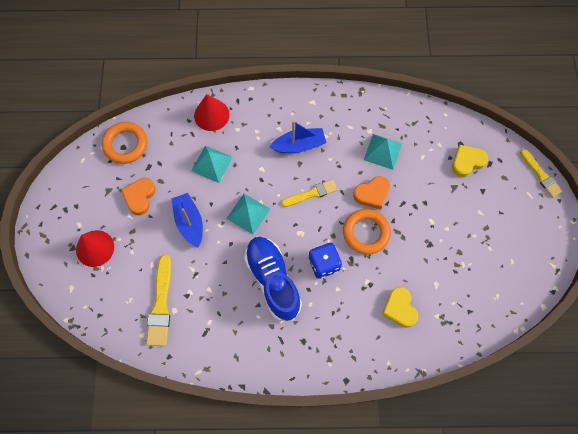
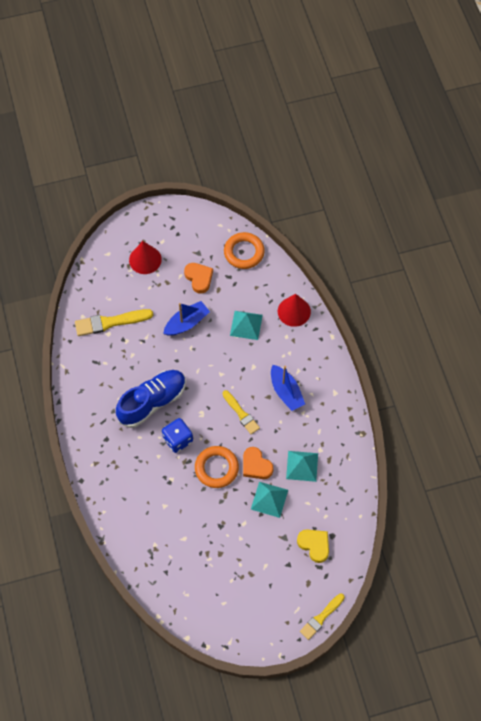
camera: 75 degrees right, 5 degrees down
orange heart [121,178,156,215] -> orange heart turned 60 degrees clockwise [184,263,213,294]
turquoise pyramid [226,194,270,234] -> turquoise pyramid moved to [251,482,288,518]
yellow heart [382,287,418,328] -> none

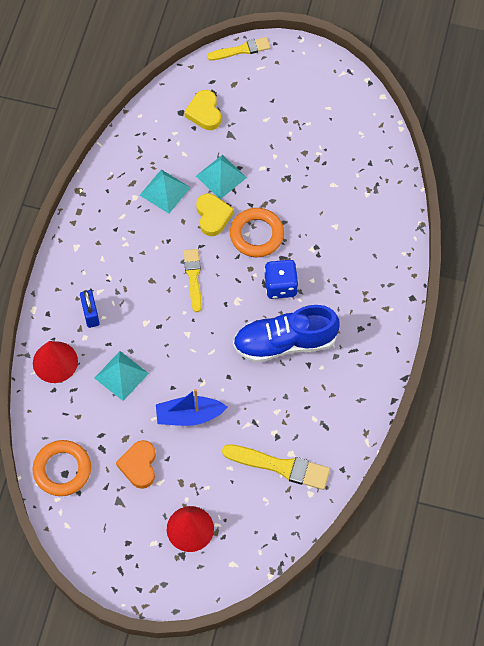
camera: 150 degrees left, 0 degrees up
orange heart [243,447,274,479] -> yellow heart [196,194,234,236]
blue boat [271,365,305,411] -> none
none -> blue padlock [80,290,99,328]

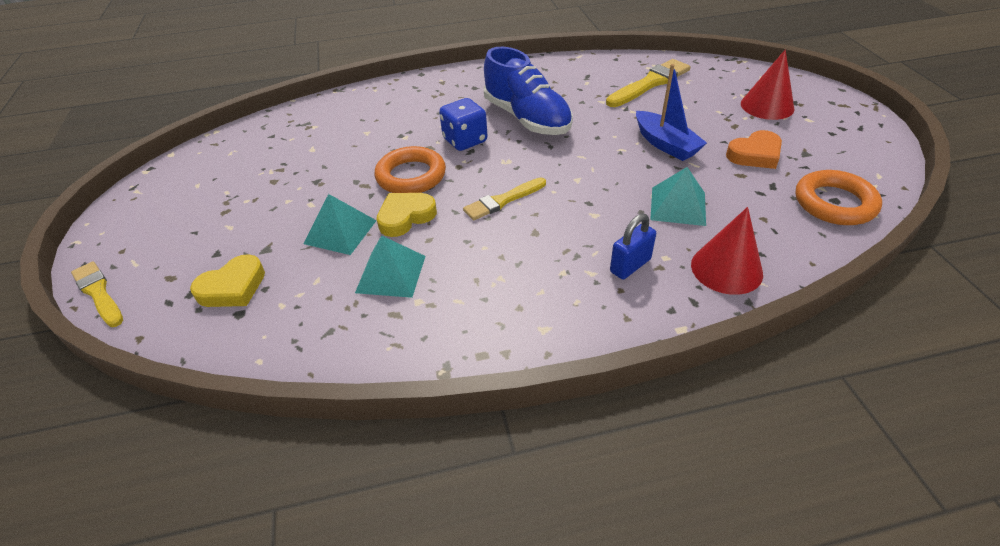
camera: 115 degrees left, 20 degrees down
yellow brush [222,444,330,490] -> yellow brush turned 60 degrees clockwise [606,59,691,107]

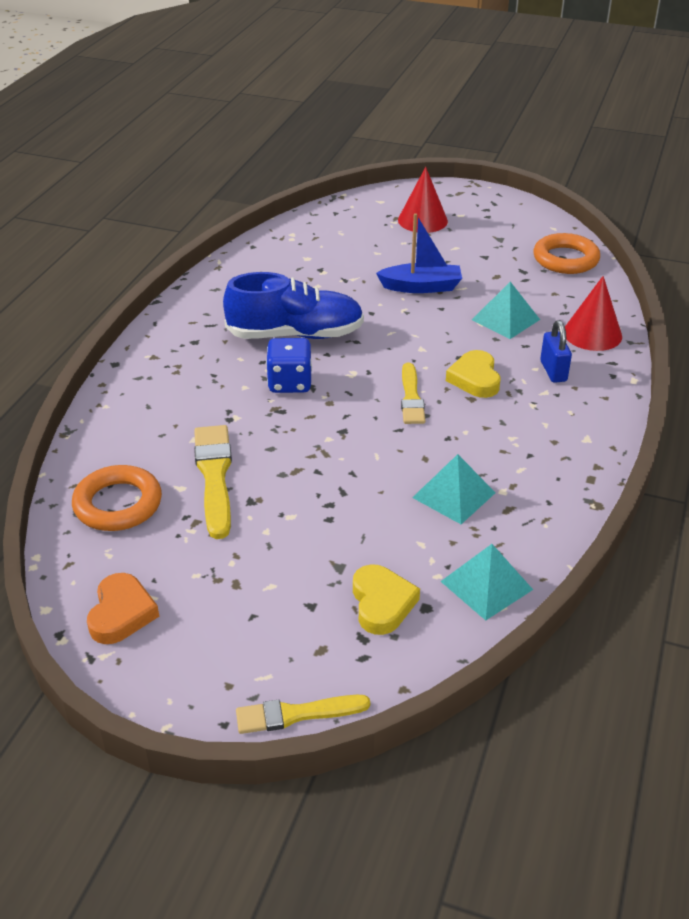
camera: 60 degrees left, 5 degrees down
turquoise pyramid [303,194,377,255] -> turquoise pyramid moved to [440,544,533,620]
orange ring [375,146,446,193] -> orange ring moved to [72,465,162,531]
yellow heart [376,193,437,237] -> yellow heart moved to [446,350,500,398]
yellow brush [606,59,691,107] -> yellow brush moved to [194,425,232,539]
orange heart [726,130,782,169] -> orange heart moved to [87,573,159,644]

